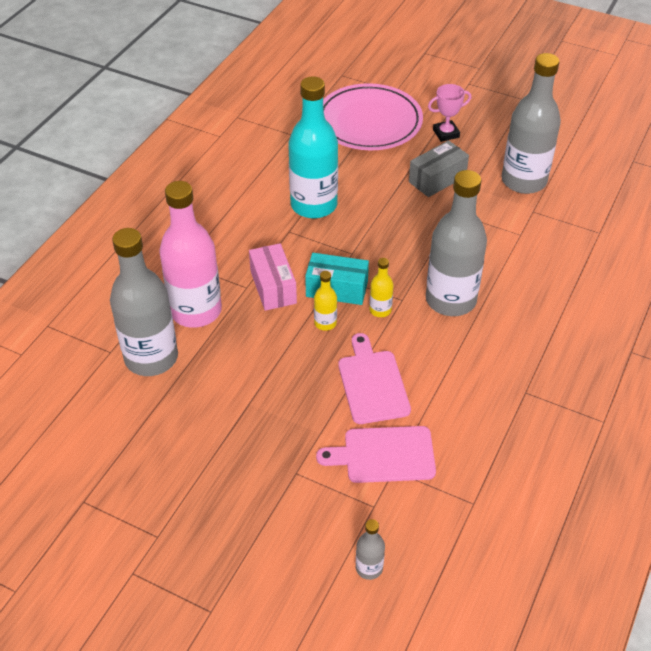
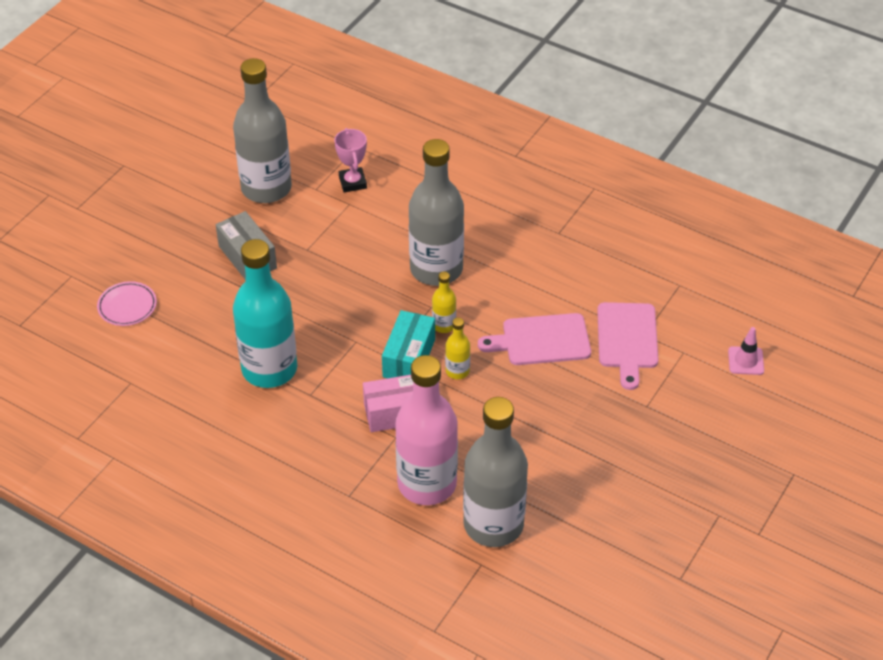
camera: 85 degrees left, 0 degrees up
pink plate [323,83,423,150] -> pink plate [97,281,157,326], size x0.44
grey bottle [356,519,385,580] -> pink traffic cone [728,327,764,375]
pink trophy [428,84,471,142] -> pink trophy moved to [334,128,367,192]

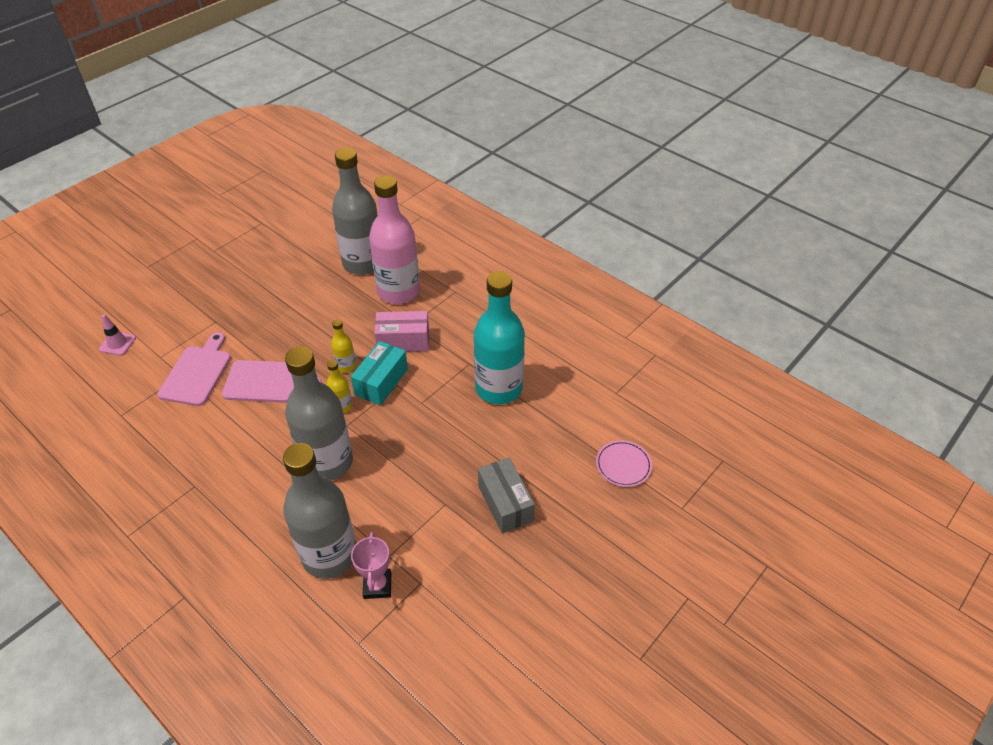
camera: 170 degrees left, 0 degrees up
grey bottle [233,58,292,203] -> grey bottle moved to [283,443,356,579]

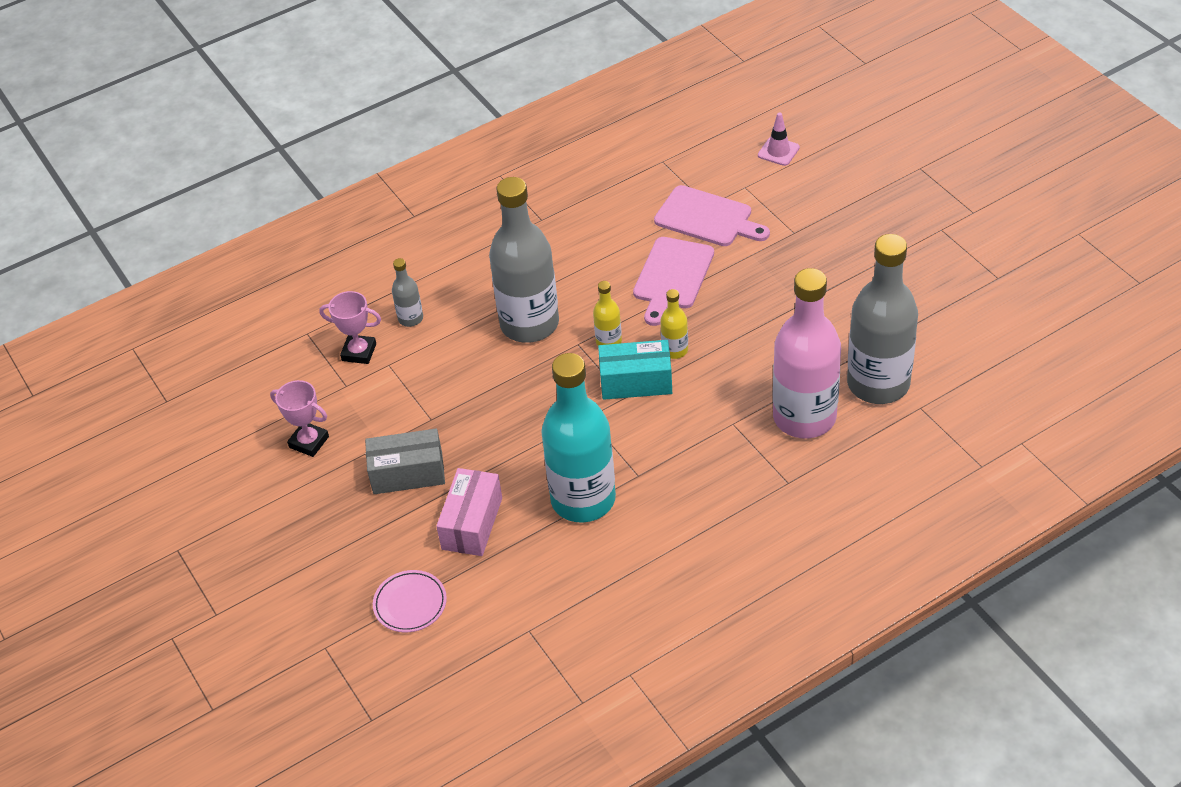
camera: 110 degrees right, 0 degrees up
grey bottle [283,443,356,579] -> grey bottle [392,258,423,327], size x0.43
turquoise box [351,341,408,406] -> turquoise box turned 45 degrees counterclockwise [598,340,672,400]
pink box [374,311,429,351] -> pink box moved to [436,468,502,556]
none -> pink trophy [270,380,329,457]

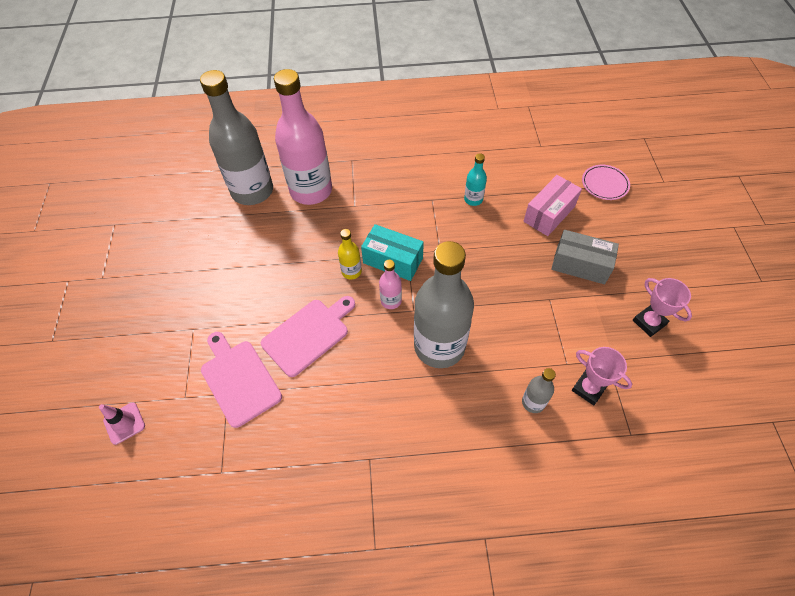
camera: 155 degrees left, 10 degrees up
turquoise bottle [541,353,616,523] -> turquoise bottle [464,153,487,206], size x0.43
yellow bottle [593,281,622,346] -> pink bottle [379,260,402,309]

